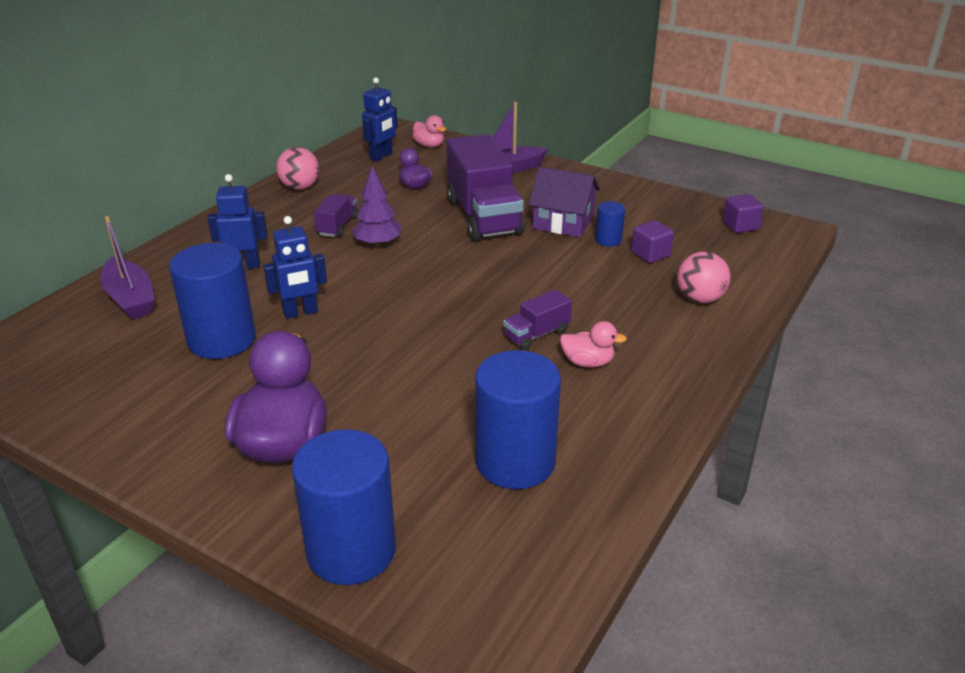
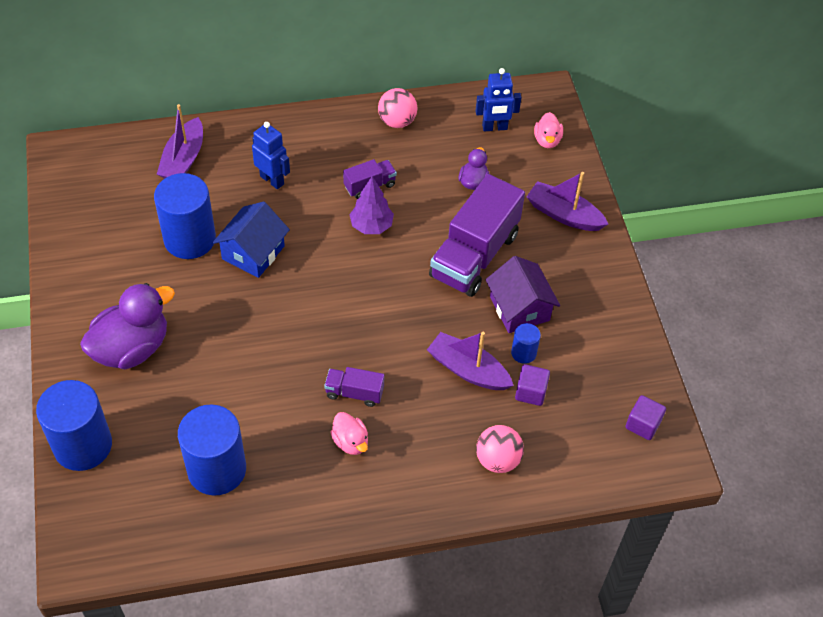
camera: 45 degrees right, 20 degrees up
blue robot [263,216,327,319] -> blue house [213,202,290,278]
none -> purple boat [427,332,514,390]

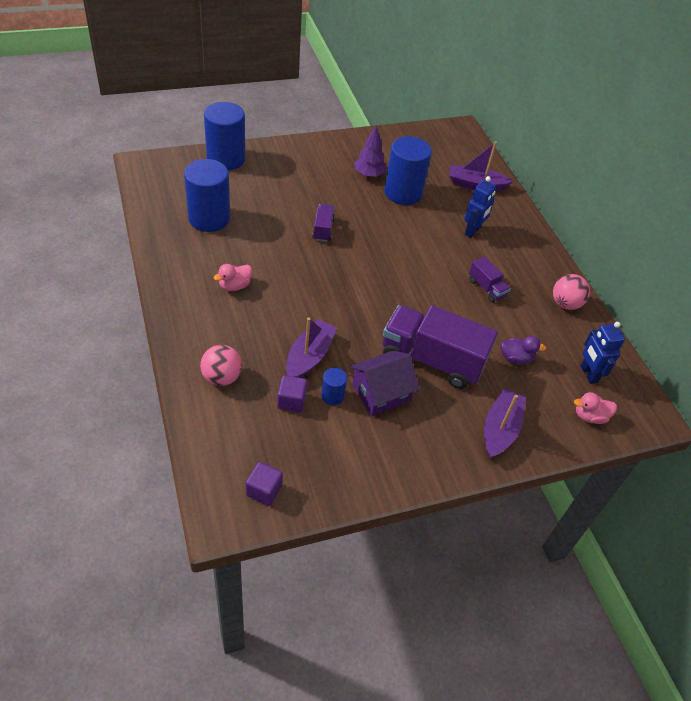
camera: 80 degrees right, 5 degrees down
purple duck [80,283,175,369] -> none
blue house [213,202,290,278] -> none
purple truck [324,367,384,407] -> purple truck moved to [312,204,335,242]
purple tree [349,177,394,234] -> purple tree moved to [354,126,387,177]

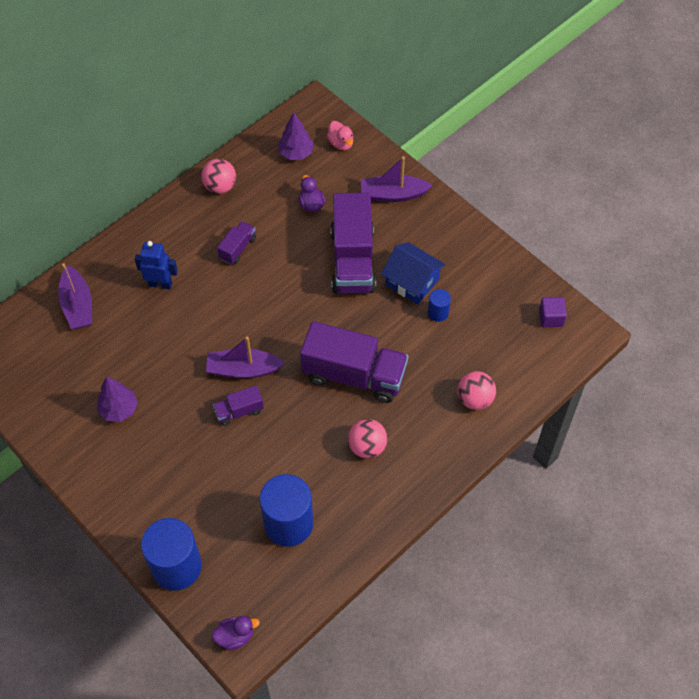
camera: 110 degrees left, 10 degrees up
pink duck [214,264,252,291] -> pink ball [348,419,387,458]
purple cube [277,375,307,412] -> none
purple boat [286,318,337,378] -> purple boat moved to [206,337,285,378]
purple house [349,351,420,416] -> blue house [381,242,446,305]
blue cylinder [384,136,432,205] -> none
blue robot [580,322,625,384] -> purple tree [278,112,314,160]
none -> purple duck [212,616,260,650]
none -> purple truck [300,321,408,403]

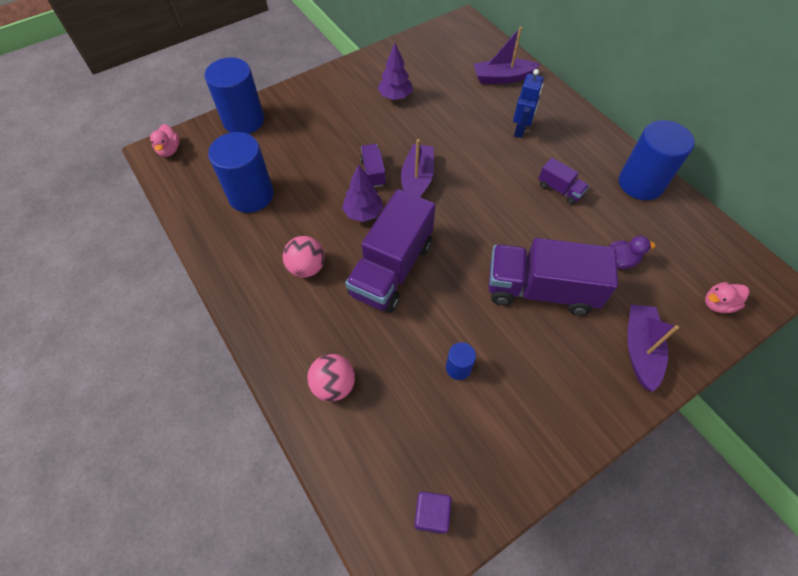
camera: 100 degrees right, 0 degrees up
pink ball [201,159,236,194] -> blue cylinder [619,120,695,200]
purple duck [212,616,260,650] -> pink duck [150,124,180,157]
purple tree [278,112,314,160] -> purple tree moved to [342,165,383,222]
blue house [381,242,446,305] -> none

